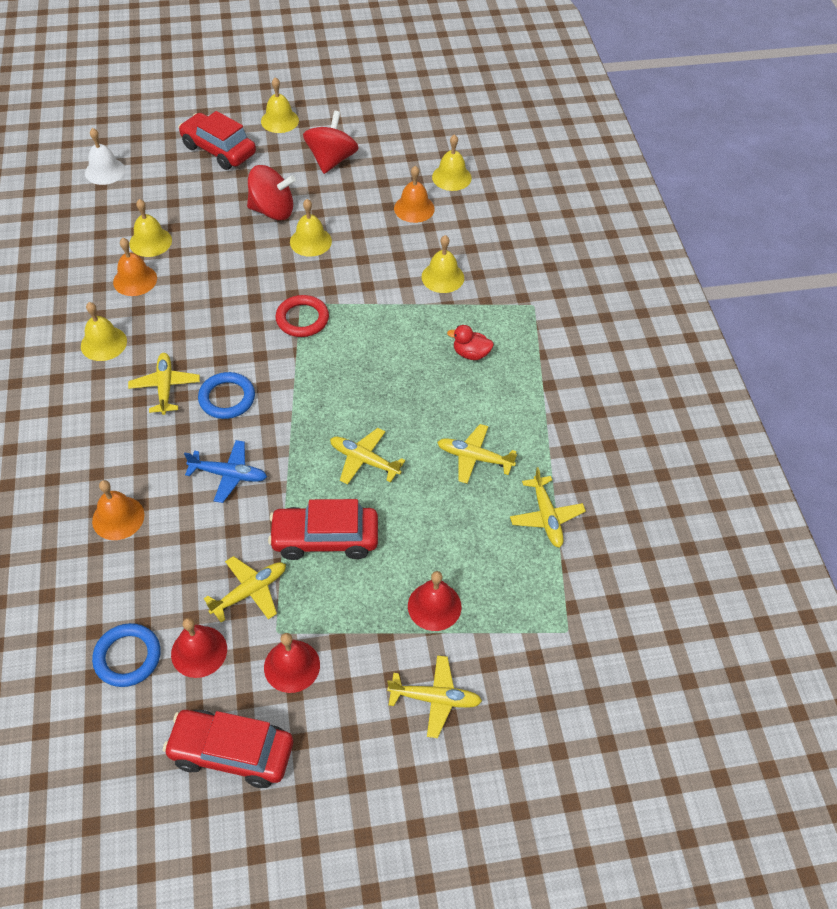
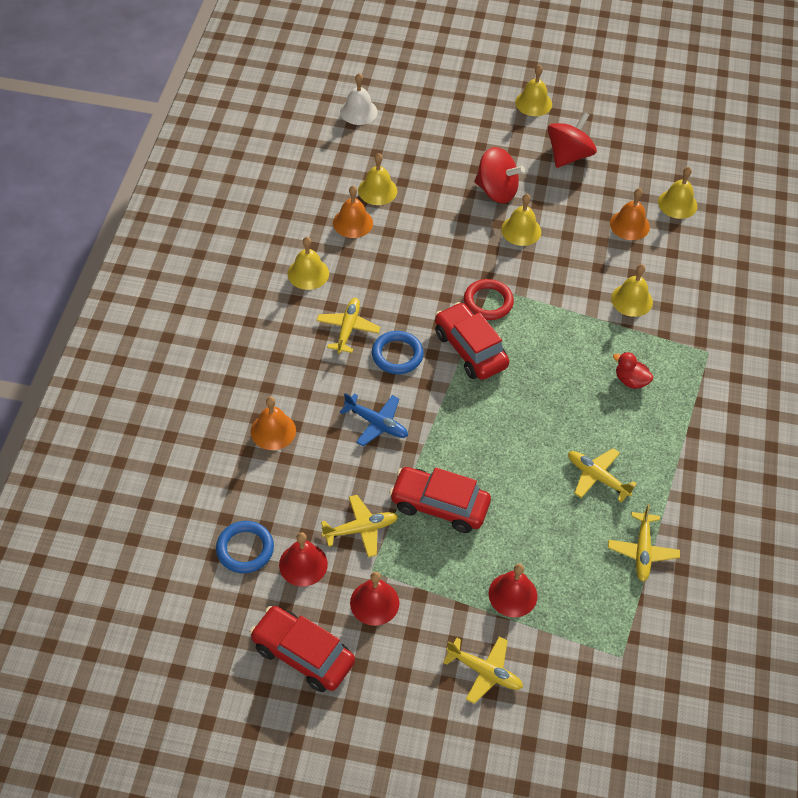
camera: 20 degrees right, 0 degrees up
red car [178,111,256,170] -> red car moved to [435,302,509,380]
yellow plane [330,428,405,484] -> none

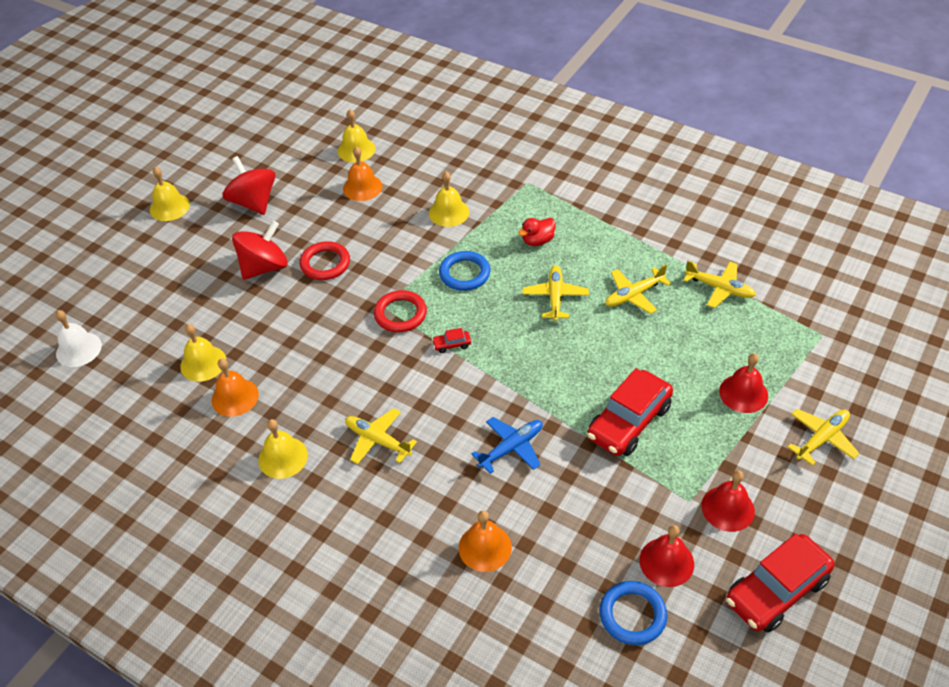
camera: 65 degrees left, 5 degrees down
yellow plane [321,495,398,557] -> yellow plane moved to [523,265,589,321]
blue ring [372,331,424,374] -> blue ring moved to [439,251,490,291]
red car [435,302,509,380] -> red car [432,328,471,353], size x0.40
yellow bell [501,194,541,246] -> red ring [300,241,350,280]

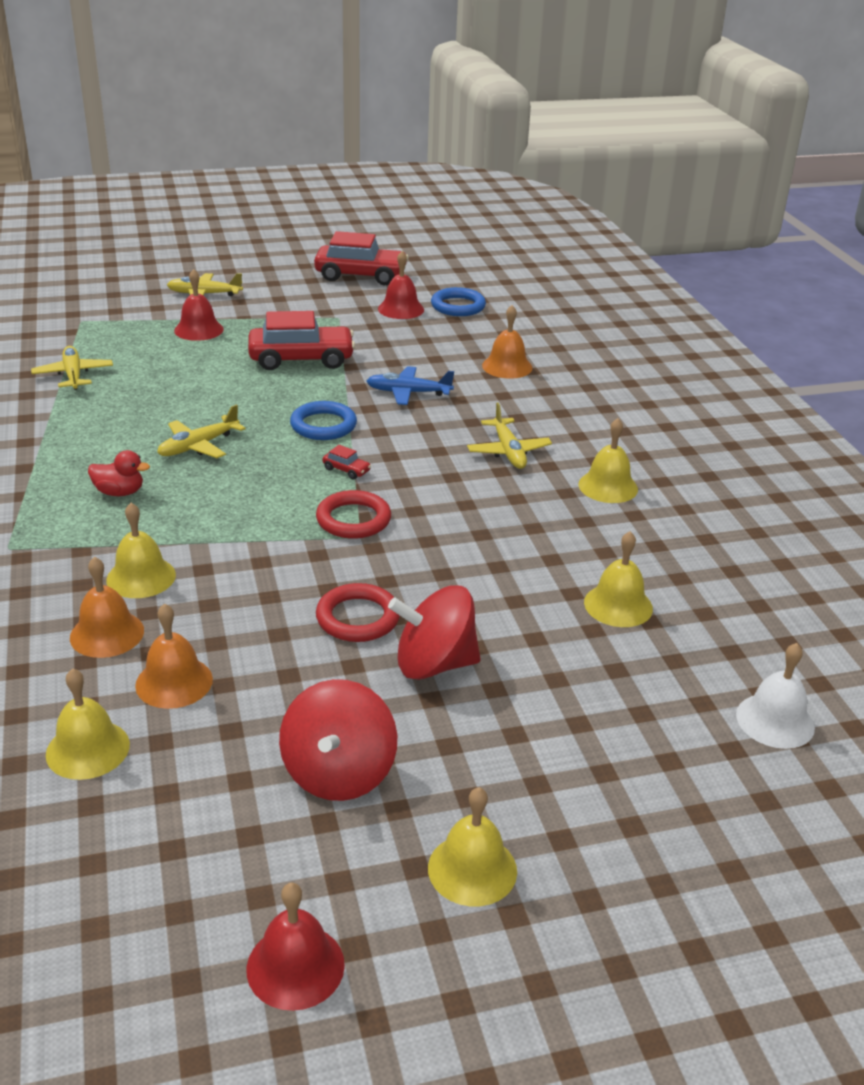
camera: 140 degrees left, 15 degrees down
orange bell [211,358,259,417] -> orange bell moved to [70,557,144,658]
blue ring [439,251,490,291] -> blue ring moved to [290,401,357,440]
yellow plane [605,264,671,314] -> none
red bell [702,470,755,532] -> red bell moved to [247,882,345,1011]

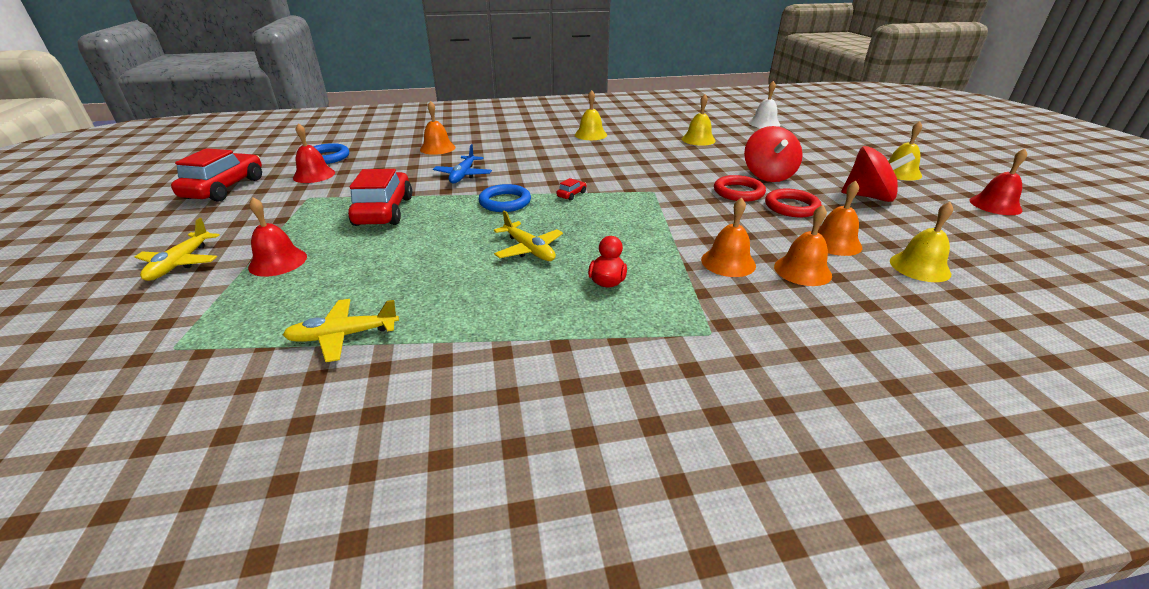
camera: 85 degrees left, 0 degrees up
yellow bell [106,503,176,598] -> orange bell [701,197,756,277]
red ring [316,490,391,539] -> red ring moved to [765,189,822,217]
yellow plane [467,403,552,469] -> none

